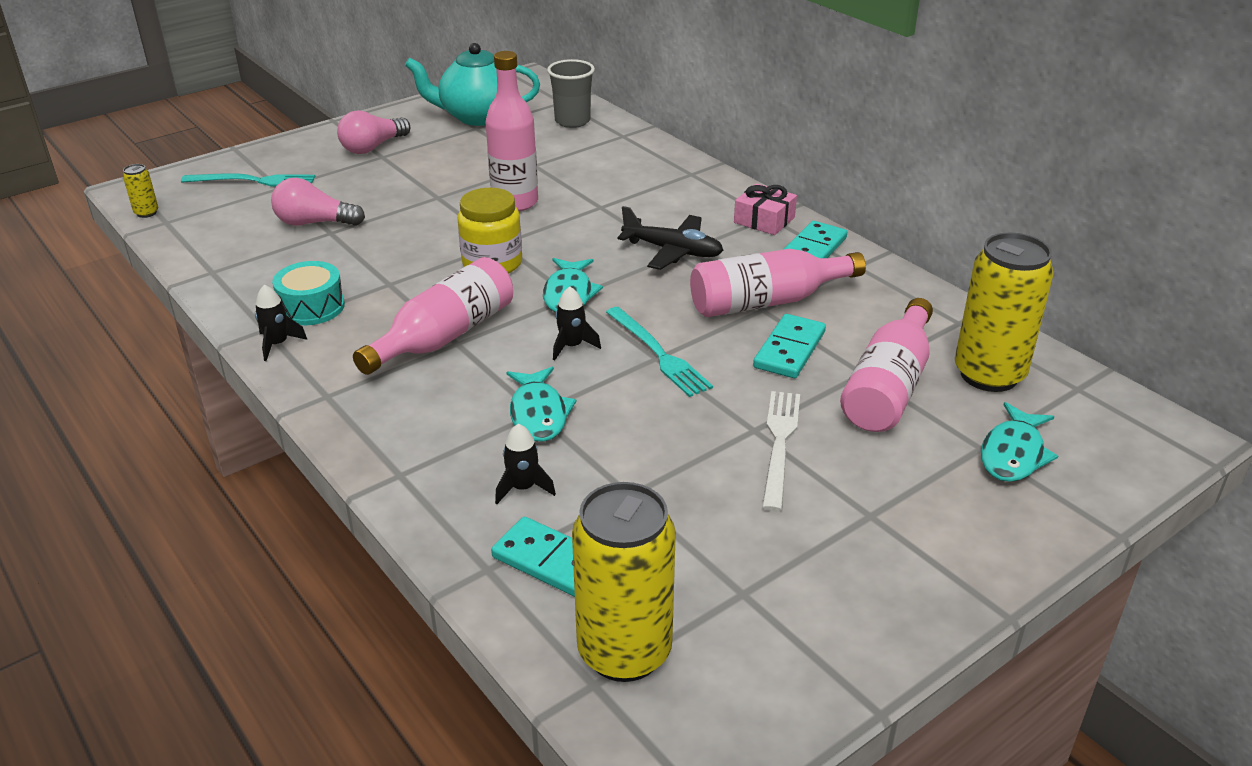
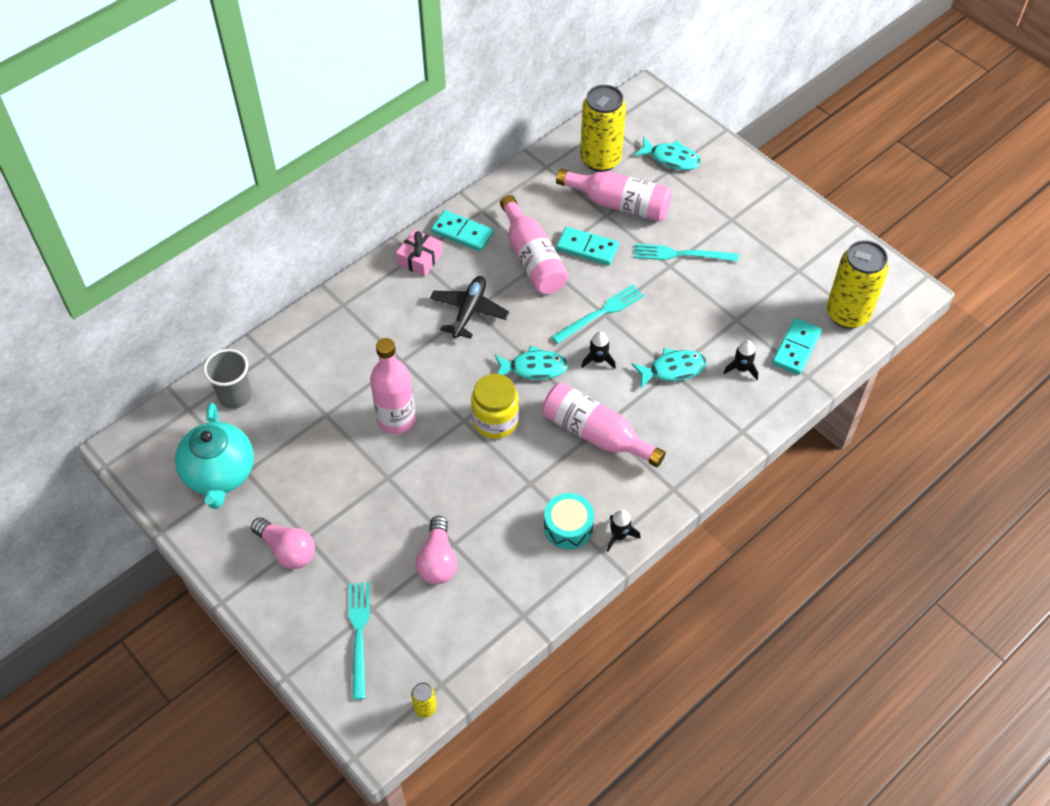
camera: 95 degrees left, 20 degrees up
white fork [762,391,800,512] -> turquoise fork [634,244,738,262]

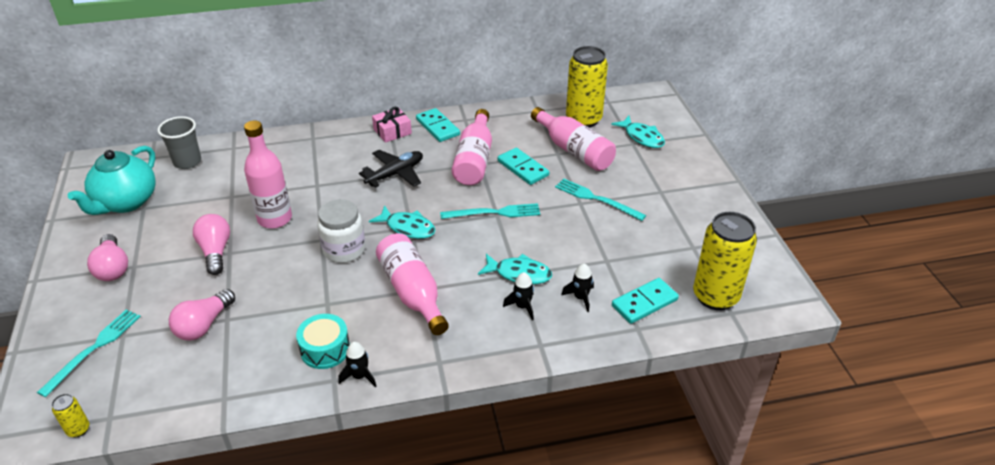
camera: 30 degrees right, 15 degrees down
yellow jar [471,374,519,439] -> white jar [317,199,365,263]
black rocket [581,331,616,369] -> black rocket moved to [503,272,534,320]
none -> pink light bulb [193,214,230,275]

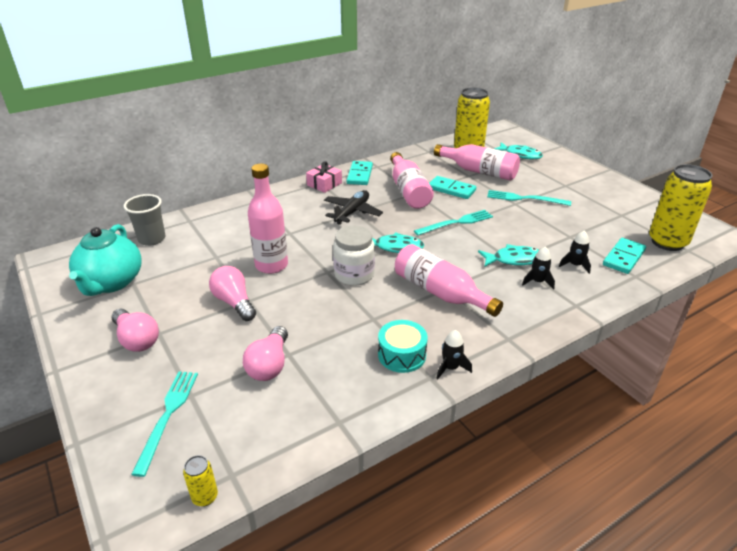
camera: 20 degrees left, 5 degrees down
turquoise domino [416,108,460,142] -> turquoise domino turned 60 degrees clockwise [346,161,373,185]

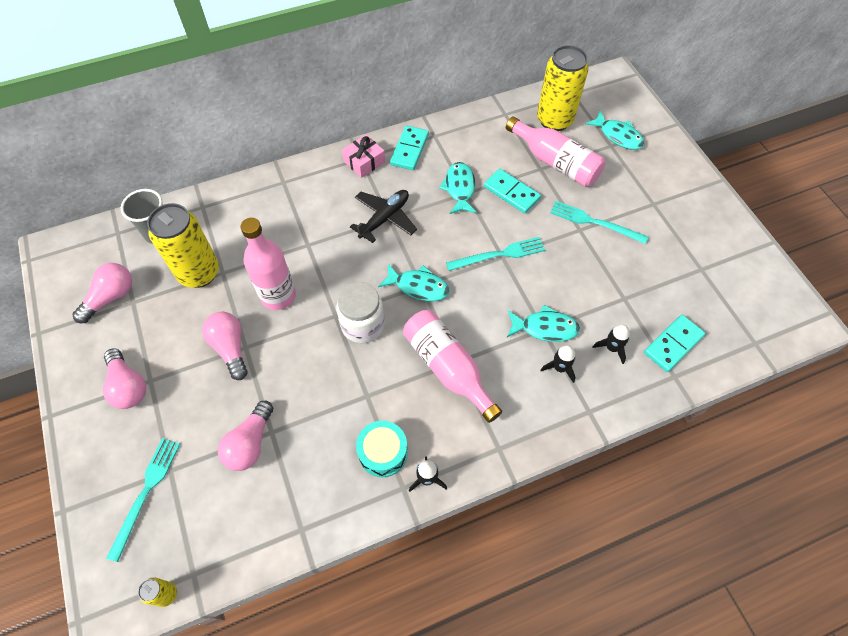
camera: 10 degrees right, 25 degrees up
turquoise teapot [69,224,141,296] -> pink light bulb [72,263,132,323]
pink bottle [390,152,434,209] -> turquoise fish [439,162,477,214]
yellow can [649,164,712,251] -> yellow can moved to [147,203,219,288]

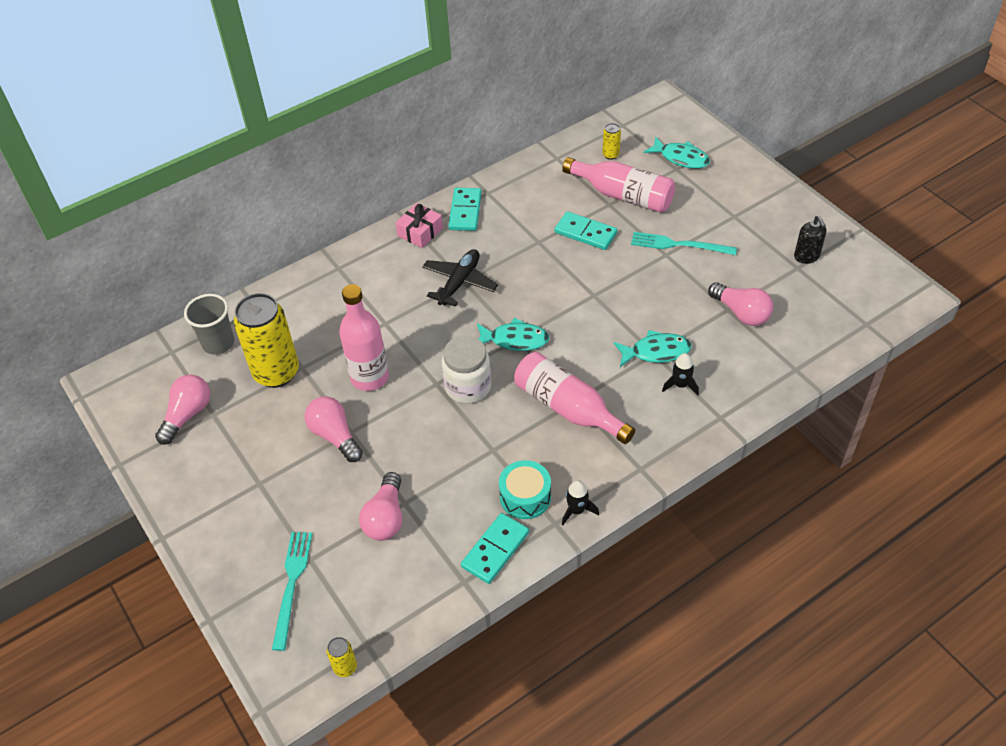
camera: 10 degrees left, 10 degrees down
pink light bulb [103,348,146,409] -> pink light bulb moved to [708,282,773,326]
turquoise fish [439,162,477,214] -> none
turquoise fork [446,237,545,271] -> none
yellow can [537,45,589,131] -> yellow can [602,123,621,160], size x0.42
black rocket [592,325,630,364] -> none
turquoise domino [644,315,706,372] -> turquoise domino moved to [461,513,529,584]
none -> black soap dispenser [794,216,827,264]

